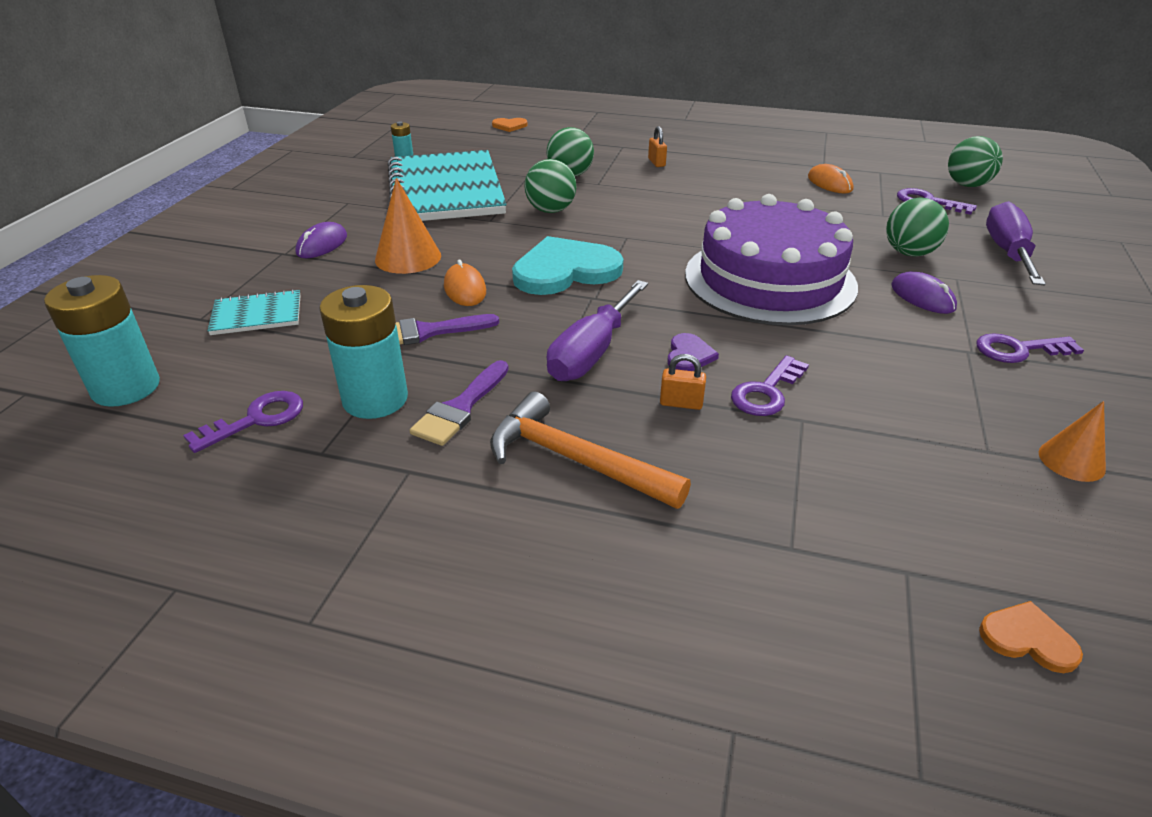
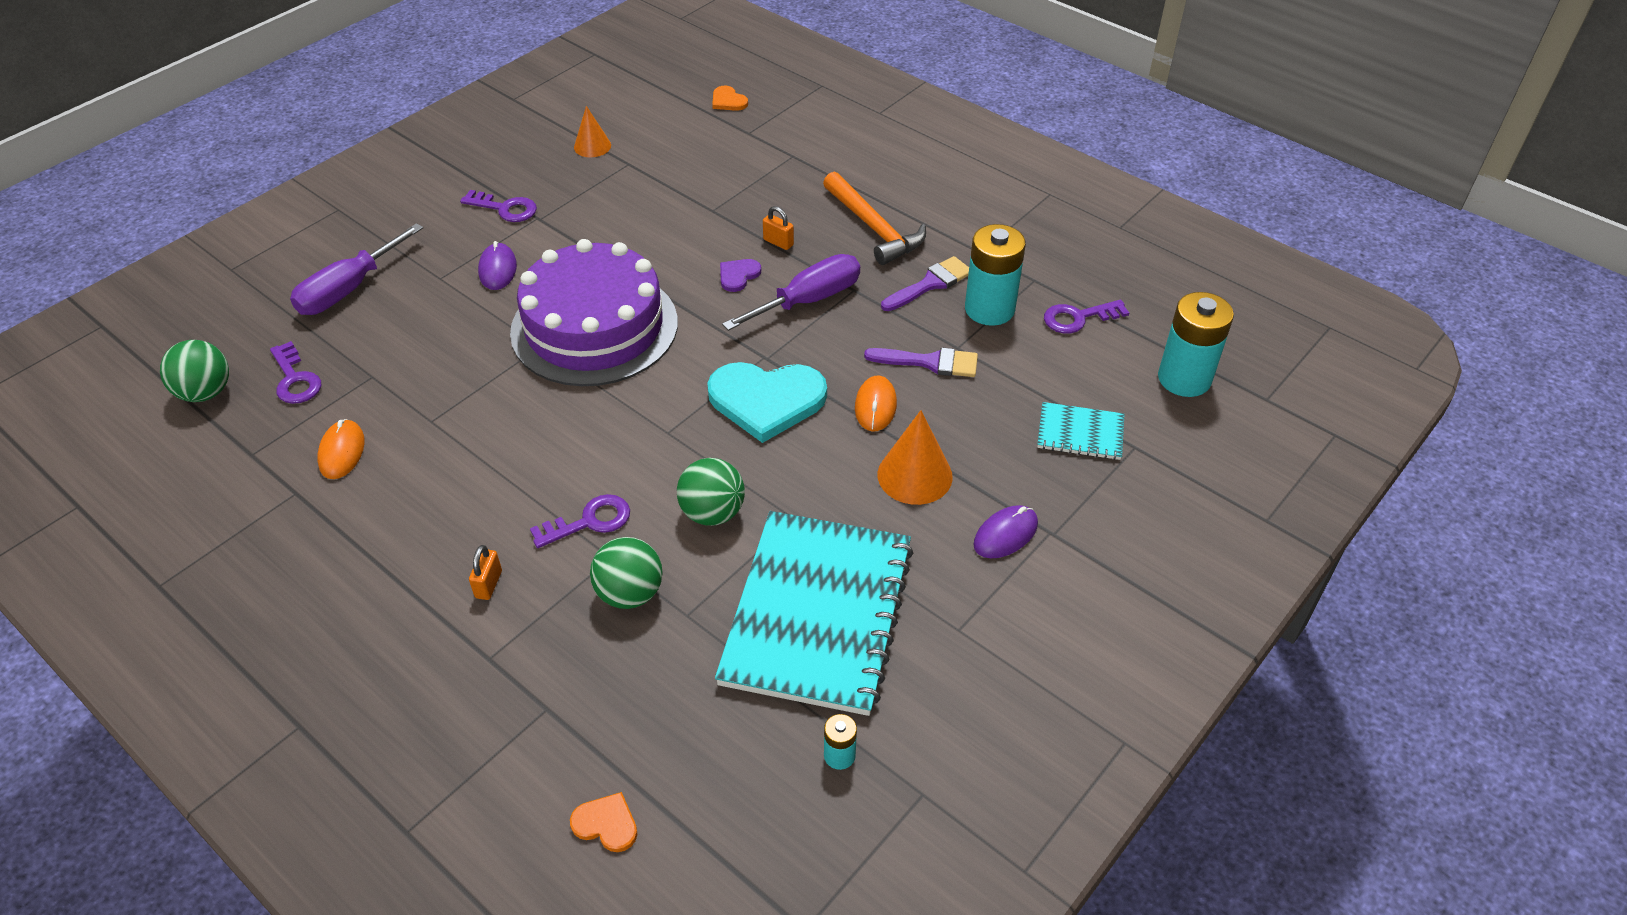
camera: 155 degrees left, 10 degrees up
purple key [731,355,809,416] -> purple key moved to [530,494,630,548]
green ball [886,198,949,257] -> none

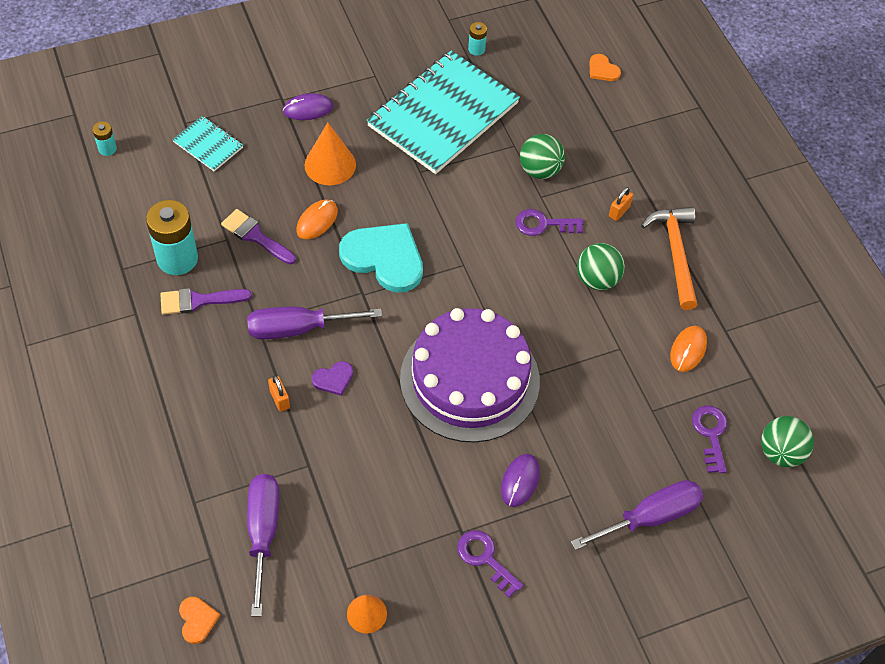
camera: 155 degrees left, 10 degrees up
green ball [677,458,745,526] -> green ball moved to [577,243,625,290]
orange hammer [823,172,926,265] -> orange hammer moved to [641,207,698,310]
purple key [1044,300,1129,334] -> none
turquoise battery [1158,292,1234,397] -> turquoise battery [93,121,117,156], size x0.47
none -> purple screwdriver [247,474,279,617]

